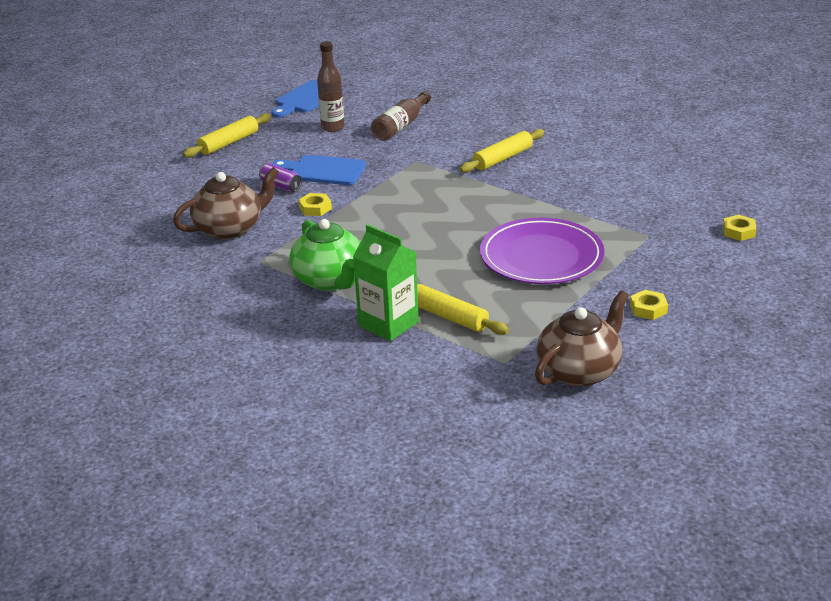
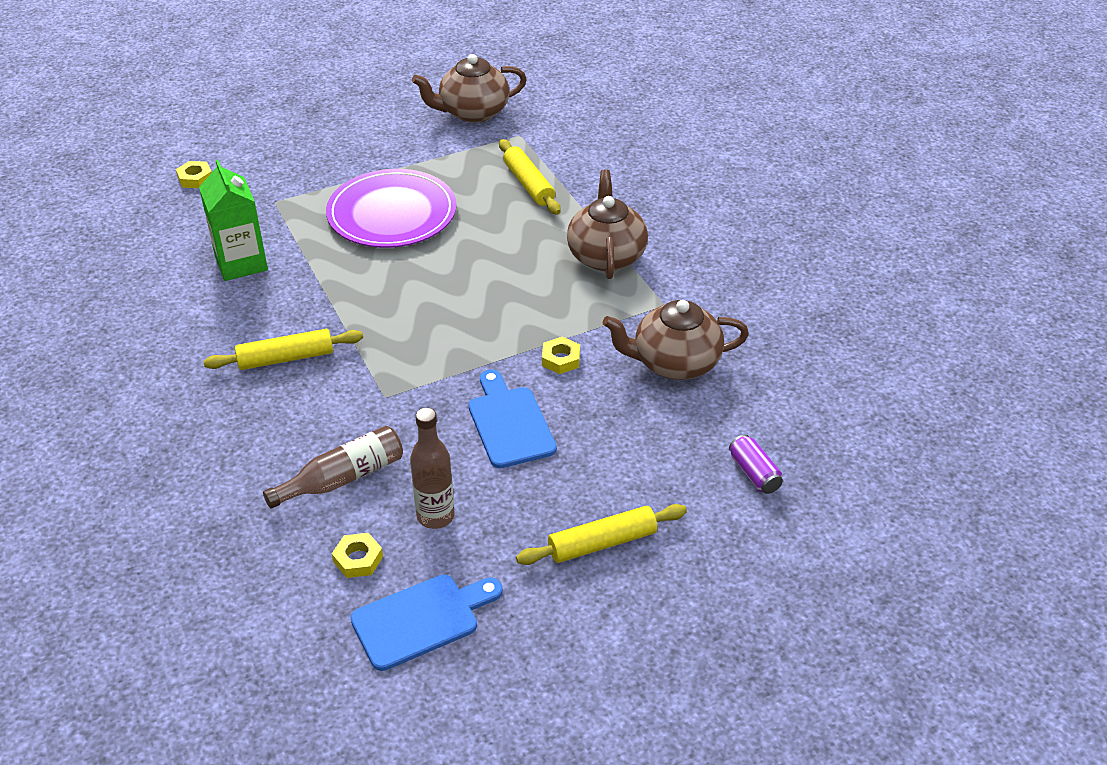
camera: 155 degrees left, 10 degrees up
purple can [259,163,302,192] -> purple can moved to [729,435,783,494]
blue cutting board [272,155,366,185] -> blue cutting board turned 150 degrees counterclockwise [468,369,557,468]
green teapot [289,219,360,291] -> brown teapot [567,169,648,279]
green carton [353,224,419,341] -> green carton moved to [199,160,268,281]
yellow nut [630,290,668,320] -> yellow nut moved to [332,533,383,578]

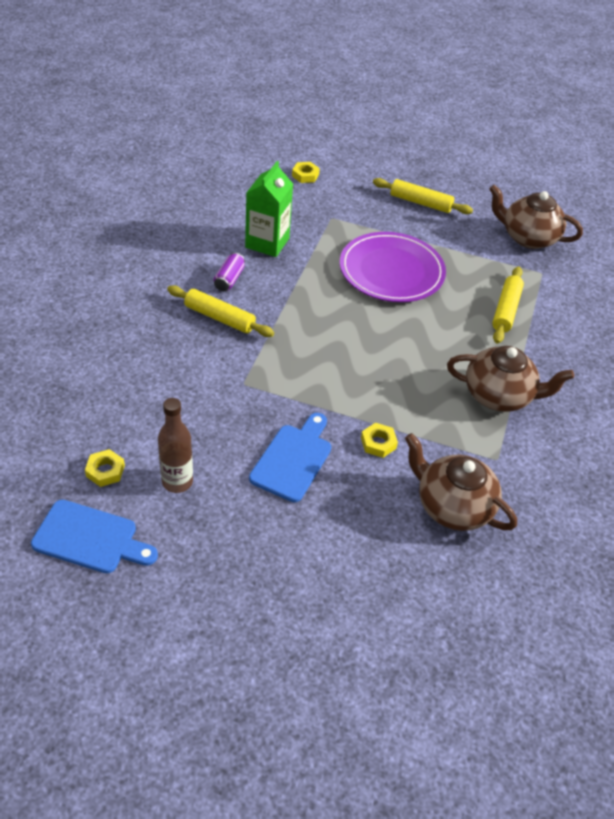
camera: 40 degrees right, 5 degrees up
brown bottle [263,426,403,509] -> none
yellow rolling pin [516,504,687,565] -> yellow rolling pin moved to [373,178,473,214]
brown teapot [567,169,648,279] -> brown teapot turned 60 degrees clockwise [447,346,574,412]
purple can [729,435,783,494] -> purple can moved to [214,253,245,291]

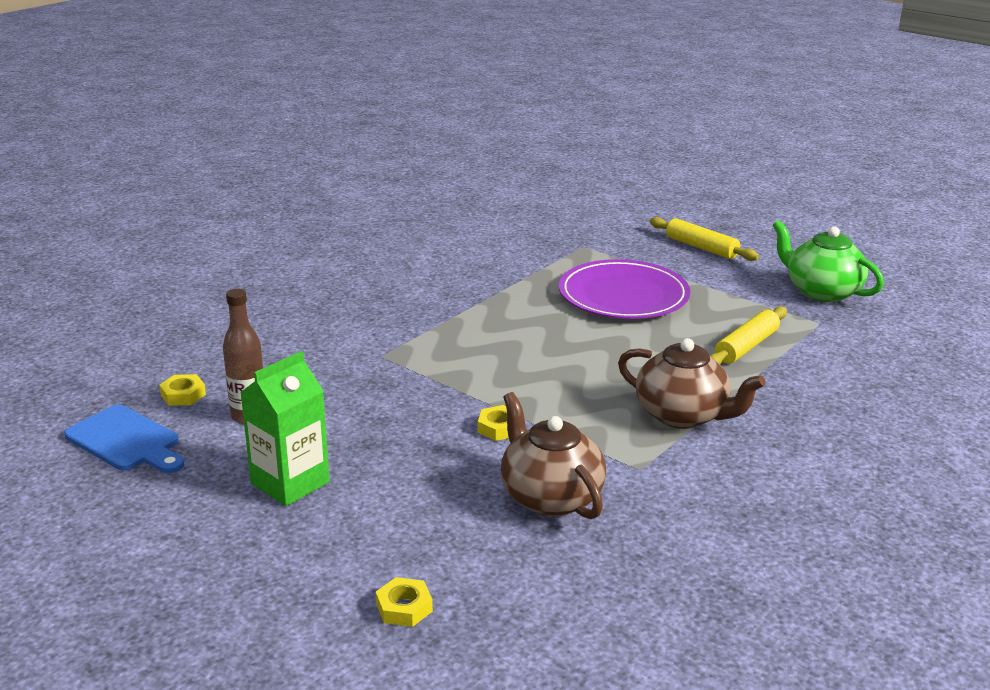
camera: 25 degrees right, 20 degrees down
yellow rolling pin [167,285,274,337] -> none
purple can [214,253,245,291] -> none
green carton [245,161,293,257] -> green carton moved to [240,351,330,506]
blue cutting board [249,413,331,502] -> none
yellow nut [292,162,320,183] -> yellow nut moved to [376,577,433,627]
brown teapot [489,185,583,249] -> green teapot [773,220,884,302]

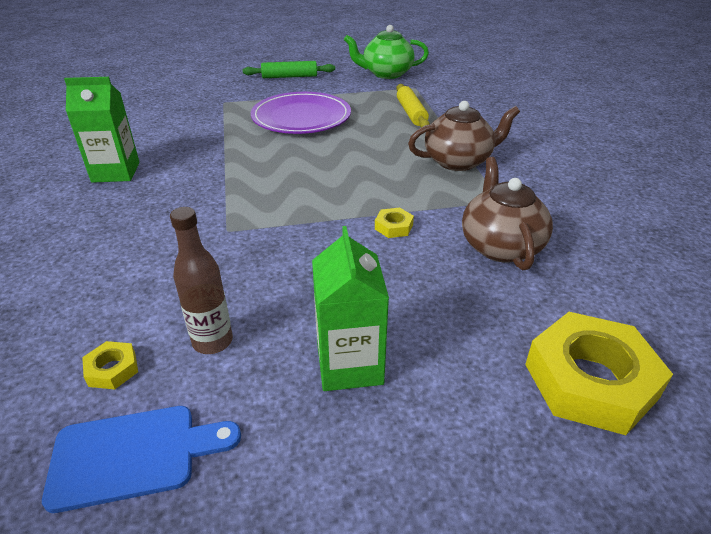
camera: 50 degrees left, 10 degrees up
yellow nut [376,577,433,627] -> yellow nut [525,312,673,435], size x2.33
brown teapot [501,392,606,519] -> brown teapot turned 75 degrees clockwise [462,157,553,270]
yellow rolling pin [650,217,759,261] -> green rolling pin [243,61,335,78]
none -> green carton [64,77,140,183]

